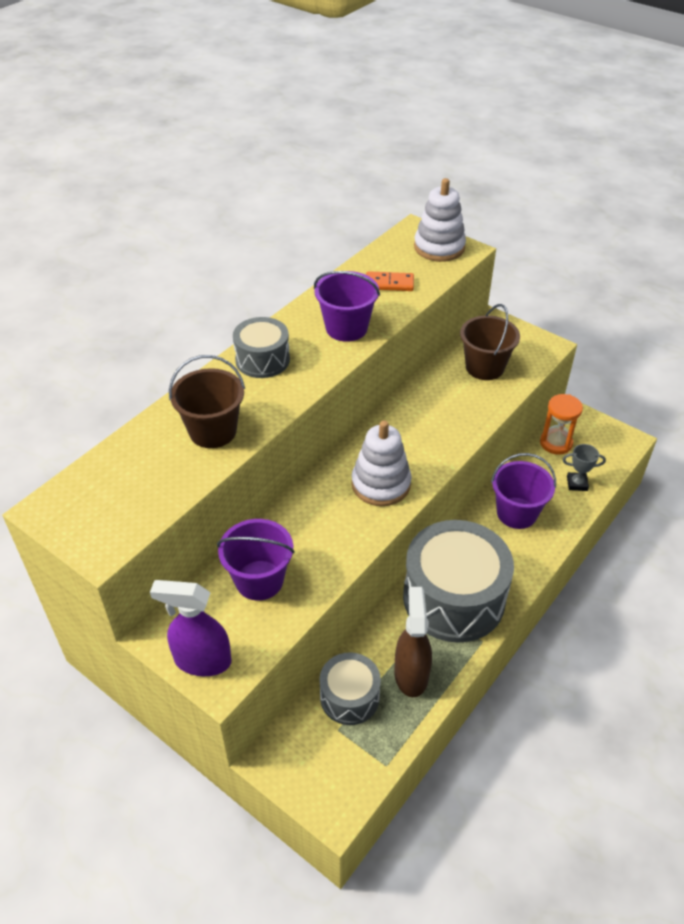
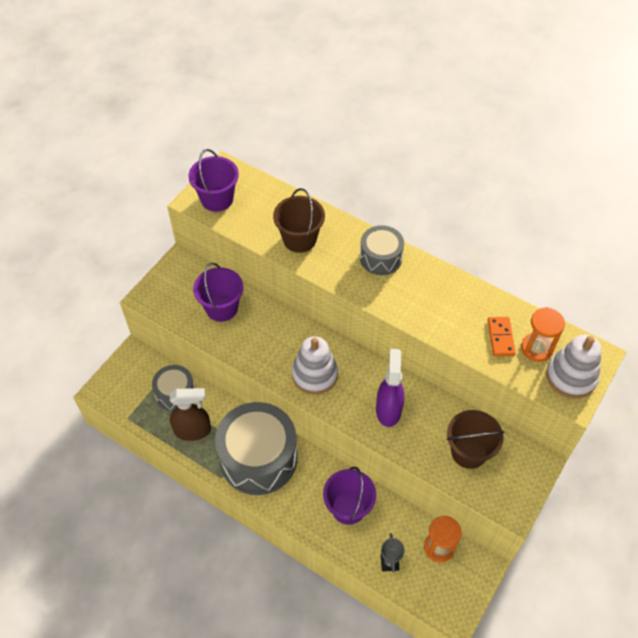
camera: 85 degrees right, 10 degrees up
purple spray bottle [150,580,231,676] -> purple spray bottle moved to [376,349,404,427]
purple bucket [314,271,380,342] -> purple bucket moved to [188,149,239,212]
none -> orange hourglass [521,307,565,362]

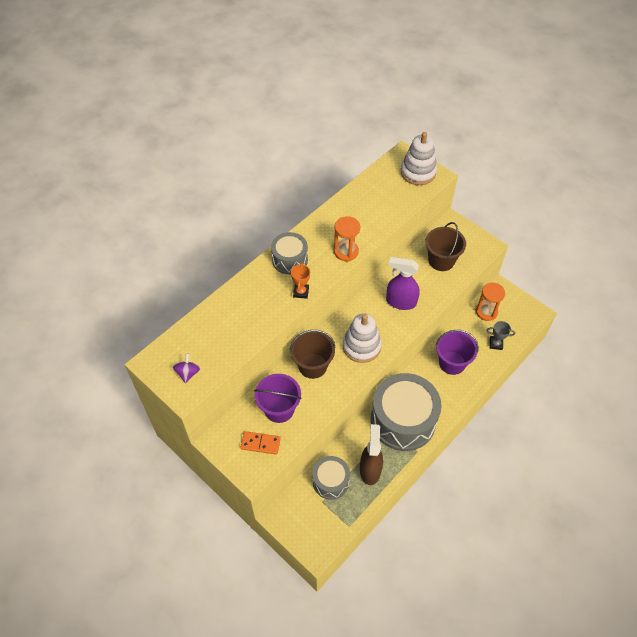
camera: 80 degrees left, 0 degrees up
purple bucket [188,149,239,212] -> purple spinning top [173,354,200,383]
brown bucket [273,188,325,253] -> brown bucket moved to [290,330,336,379]
orange domino [488,317,516,356] -> orange domino moved to [241,431,281,455]
orange hourglass [521,307,565,362] -> orange hourglass moved to [334,216,360,261]
none -> orange trophy [291,263,310,299]

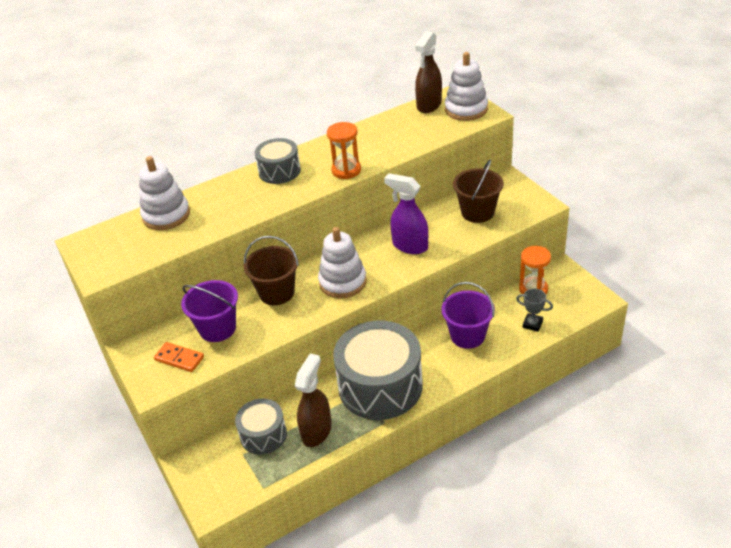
camera: 20 degrees right, 15 degrees down
purple spinning top [173,354,200,383] -> none
orange trophy [291,263,310,299] -> none
none -> white stacking toy [139,156,190,230]
none -> brown spray bottle [415,32,442,113]

